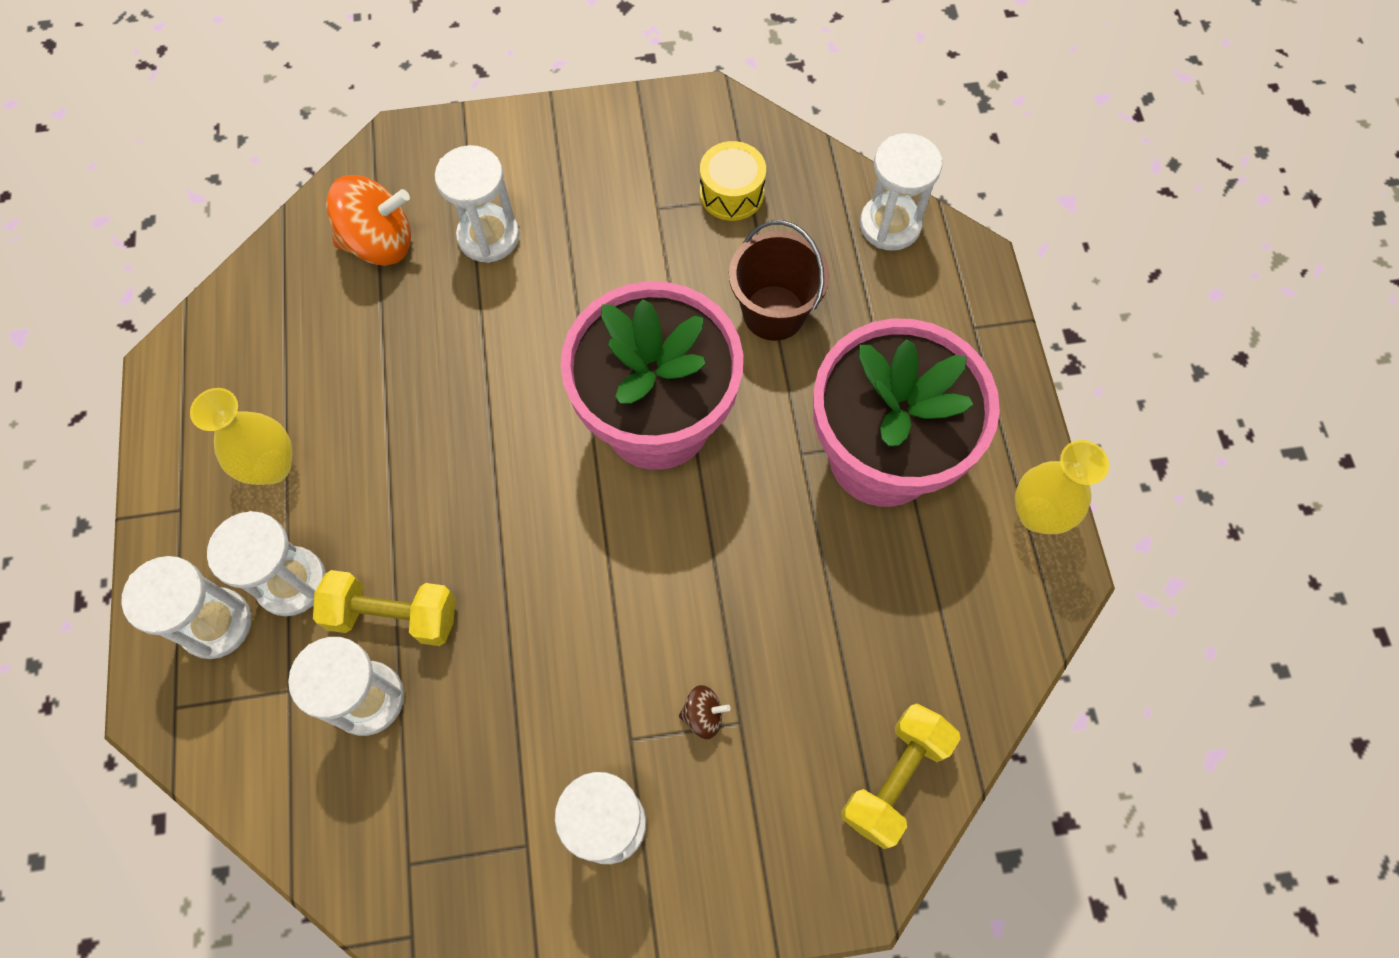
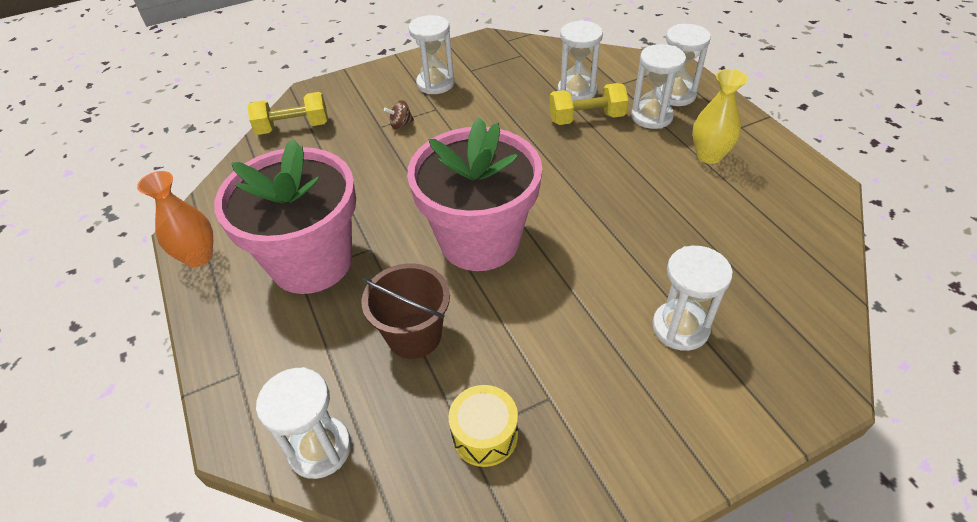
camera: 165 degrees right, 20 degrees down
orange spinning top [326,175,411,265] -> none
yellow dumbbell [841,703,960,849] -> yellow dumbbell turned 60 degrees clockwise [247,92,328,135]
yellow vase [1015,440,1109,534] -> orange vase [137,171,213,267]

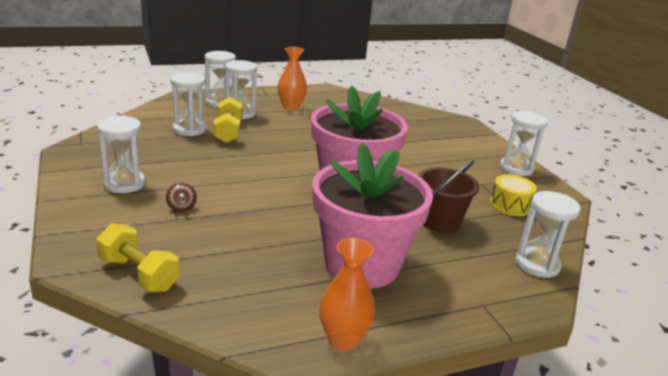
camera: 90 degrees left, 20 degrees down
yellow dumbbell [247,92,328,135] -> yellow dumbbell turned 45 degrees counterclockwise [96,223,180,292]
white hourglass [652,246,733,351] -> white hourglass moved to [500,111,548,176]
yellow vase [692,69,748,164] -> orange vase [277,47,307,111]

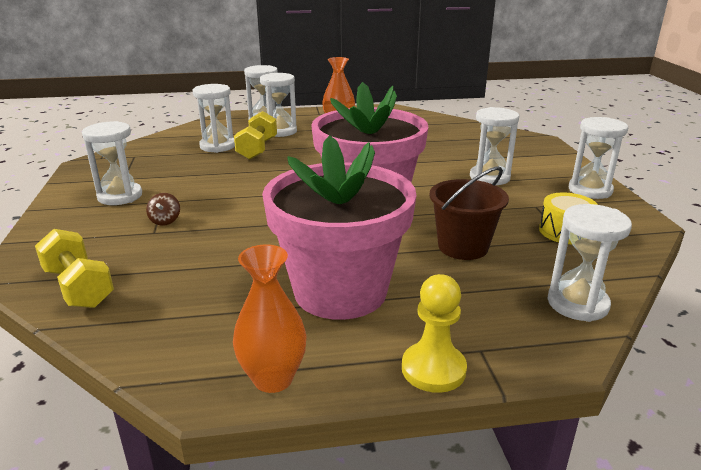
camera: 15 degrees right, 0 degrees up
none -> yellow pawn [402,274,467,393]
none -> white hourglass [470,107,519,185]

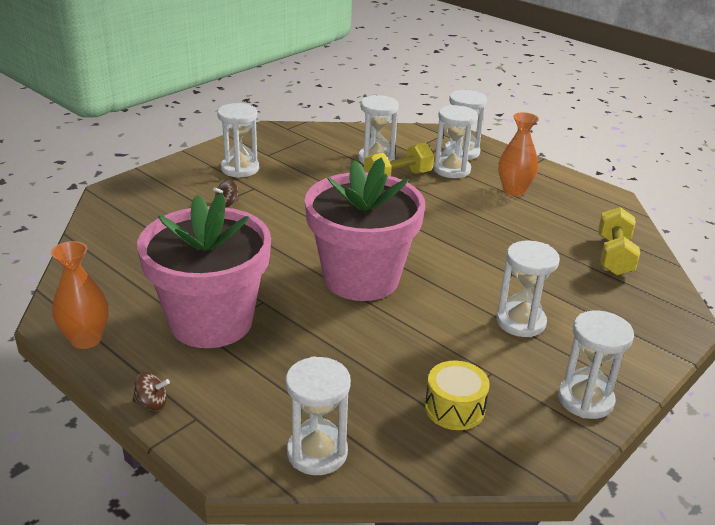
camera: 50 degrees right, 5 degrees up
yellow dumbbell [35,229,114,308] -> yellow dumbbell moved to [598,207,640,276]
yellow pawn [402,274,467,393] -> brown spinning top [132,372,170,410]
brown bucket [429,167,509,260] -> none

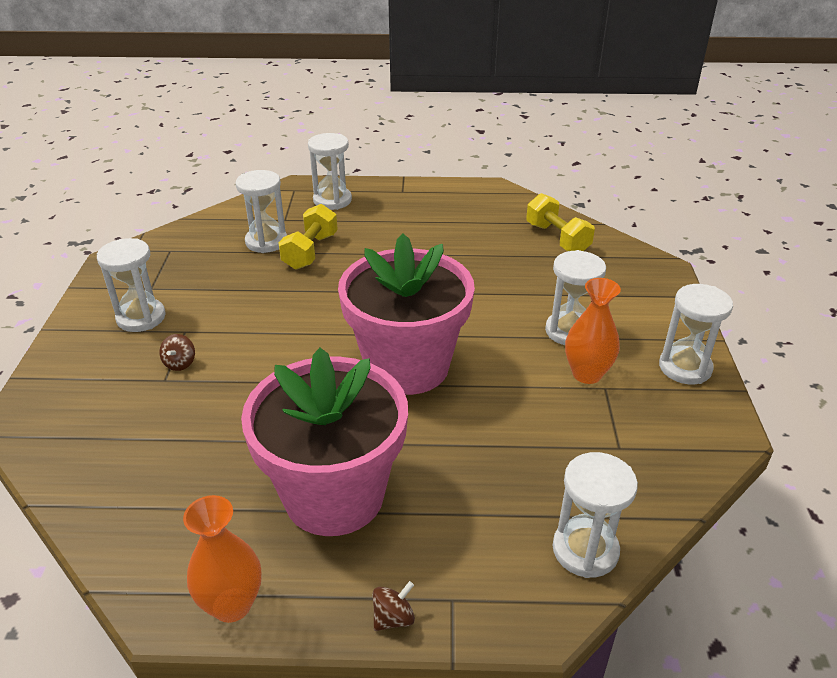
camera: 40 degrees left, 5 degrees up
yellow drum [425,361,489,430] -> none
white hourglass [433,105,478,178] -> none
orange vase [498,112,539,196] -> orange vase moved to [565,278,621,384]

